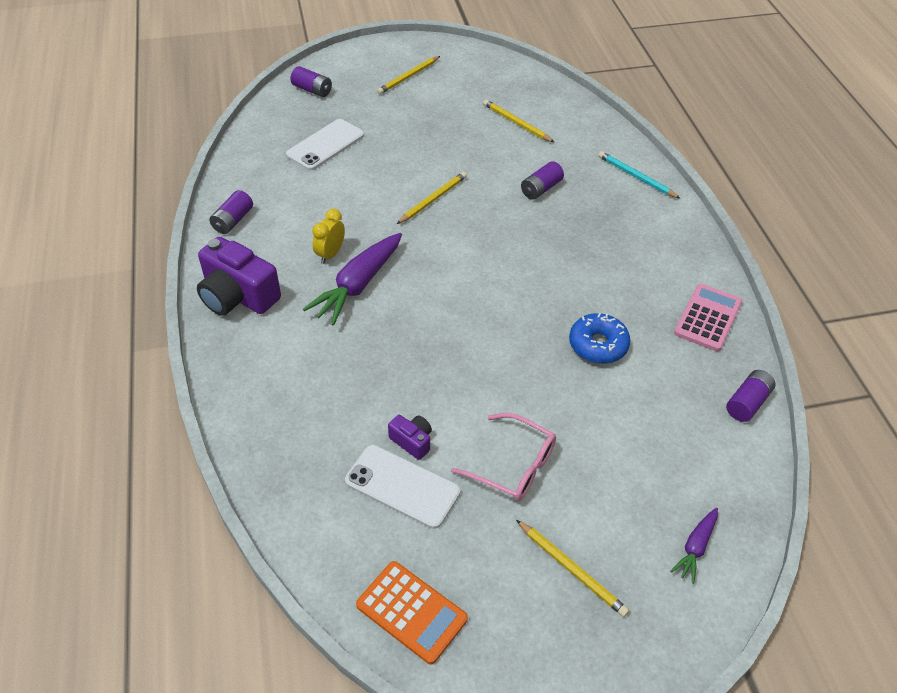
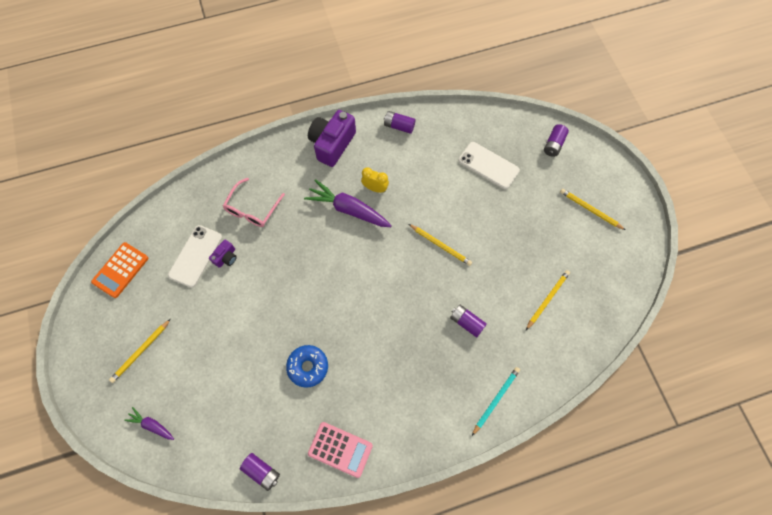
camera: 85 degrees right, 20 degrees up
pink glasses [451,413,556,501] -> pink glasses moved to [223,178,285,227]

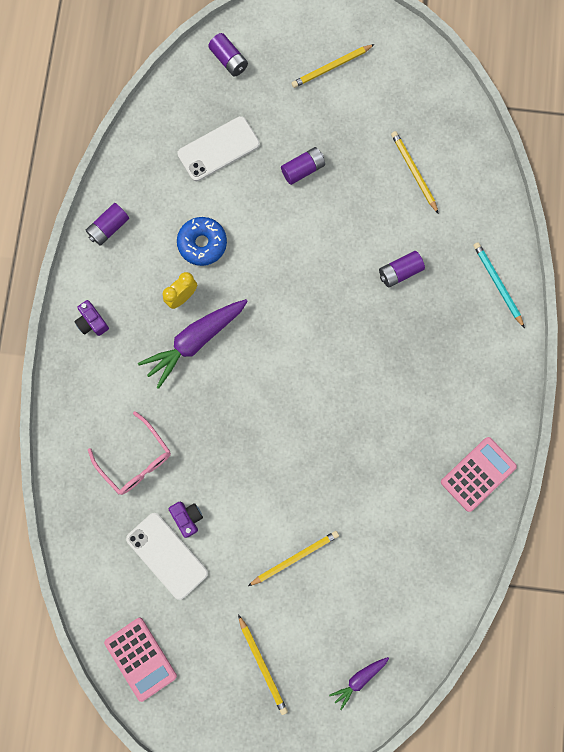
camera: 65 degrees left, 10 degrees up
orange calculator [91,242,148,298] -> pink calculator [104,618,177,702]
purple battery [240,453,280,491] -> purple battery moved to [281,147,325,185]
blue donut [286,345,328,388] -> blue donut moved to [177,217,227,266]
purple camera [308,110,356,167] -> purple camera [74,300,109,336], size x0.48
yellow pencil [409,224,472,266] -> yellow pencil moved to [248,531,339,586]

